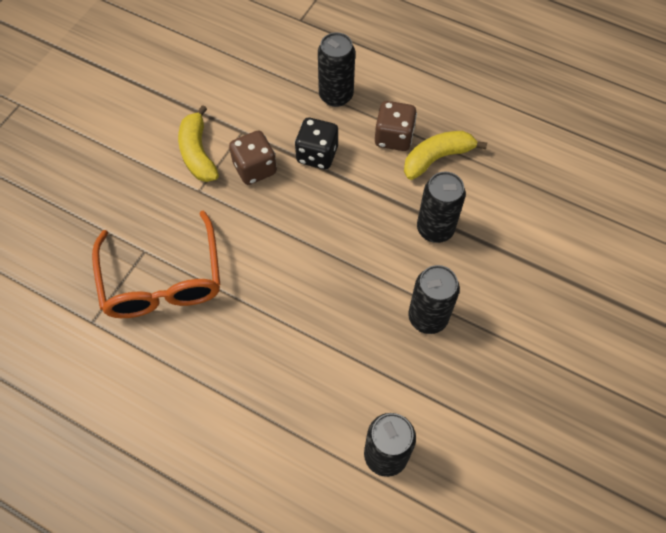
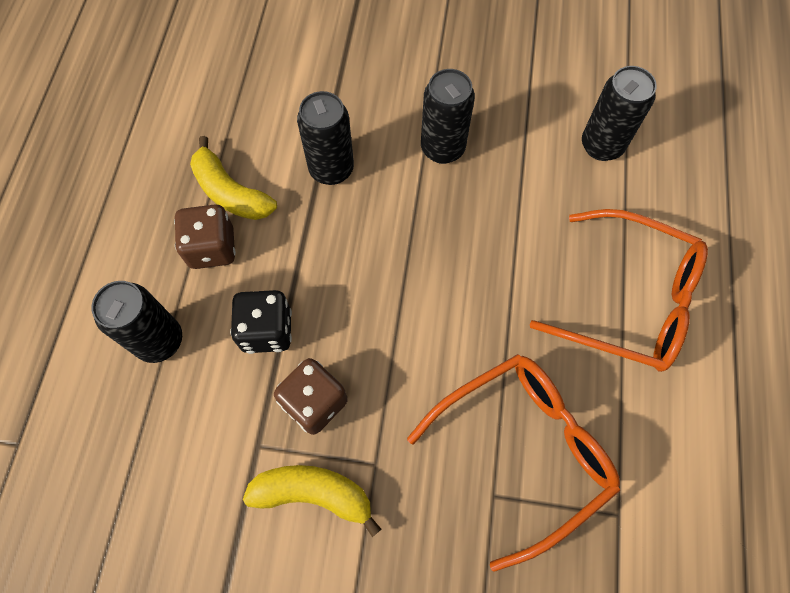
camera: 110 degrees left, 5 degrees up
yellow banana [178,105,219,182] -> yellow banana turned 135 degrees counterclockwise [243,465,381,537]
none -> orange glasses [530,209,708,372]

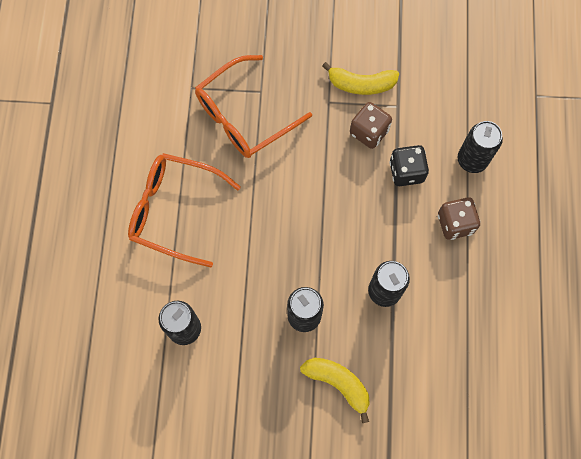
camera: 175 degrees right, 5 degrees up
yellow banana [190,136,277,220] -> yellow banana moved to [300,358,370,423]

